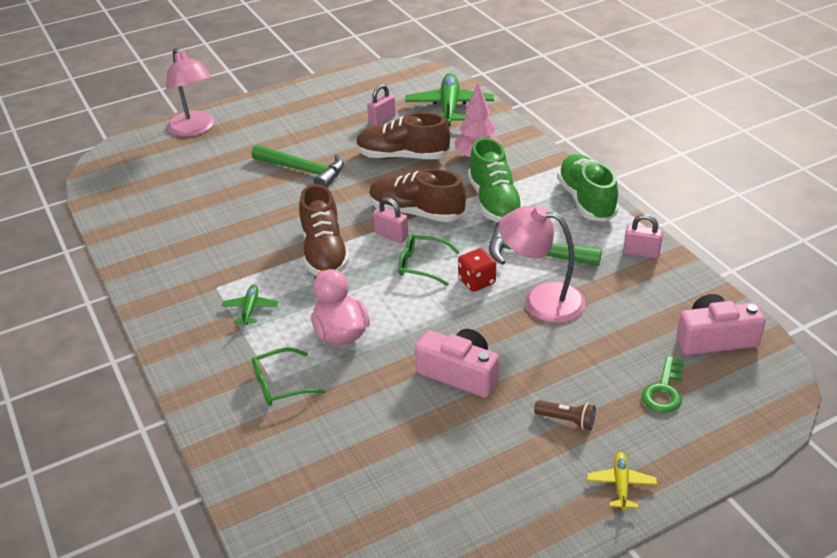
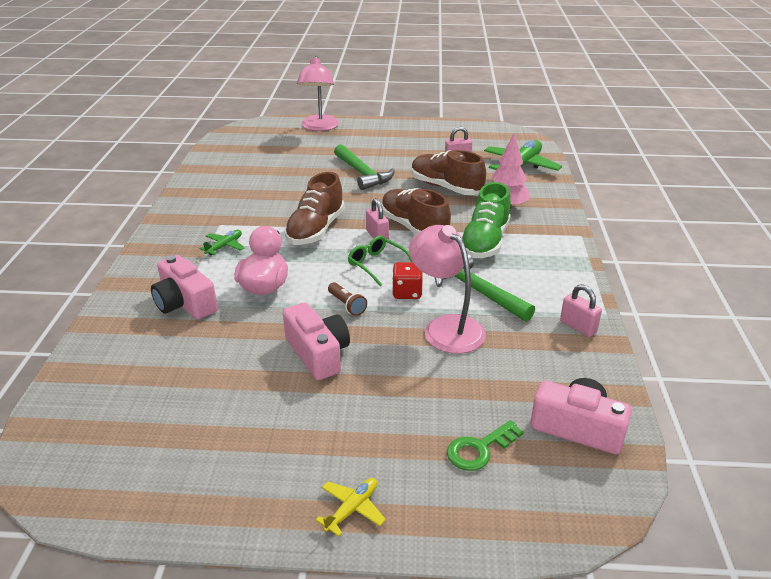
camera: 30 degrees right, 5 degrees down
green glasses [252,348,325,406] -> pink camera [151,255,218,320]
brown flashlight [534,400,596,430] -> brown flashlight moved to [328,282,367,316]
green shoe [557,154,619,222] -> none

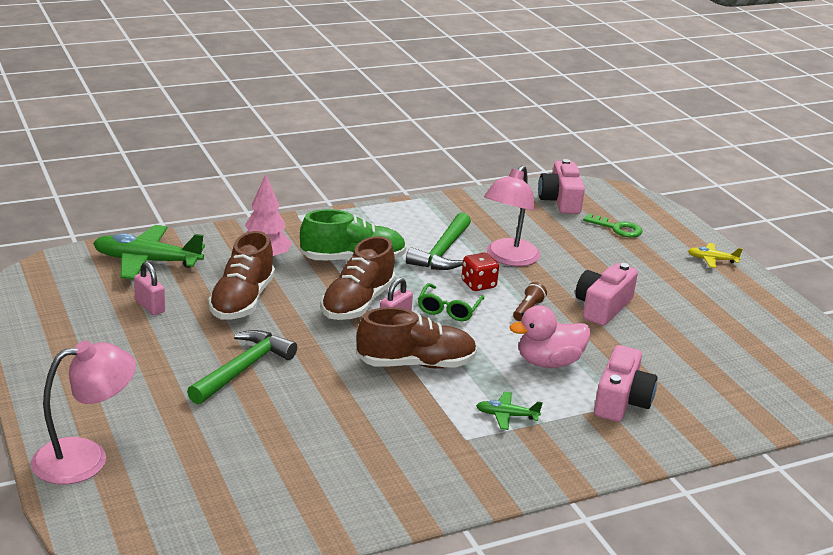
camera: 120 degrees left, 5 degrees down
pink padlock [560,284,602,337] -> none

